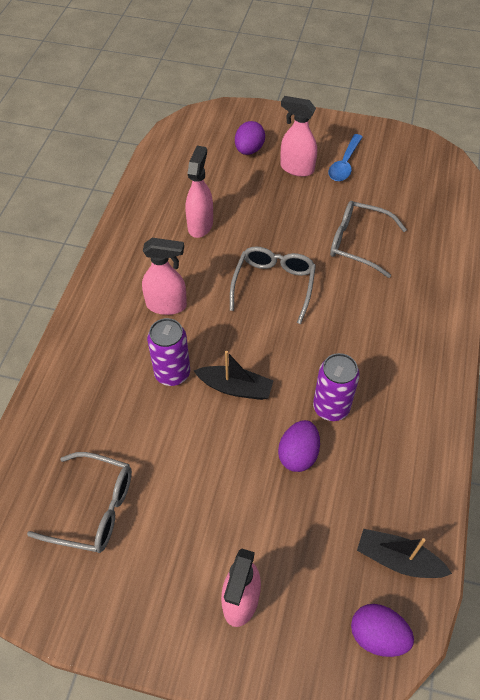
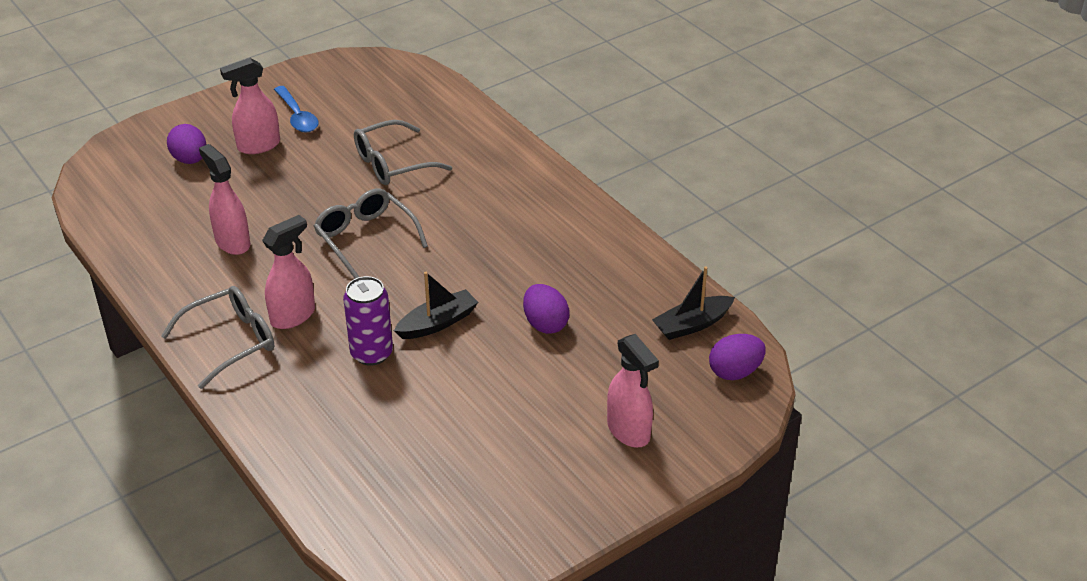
camera: 50 degrees left, 15 degrees down
grey glasses [27,452,132,553] -> grey glasses moved to [161,286,274,389]
purple can [313,353,360,421] -> none

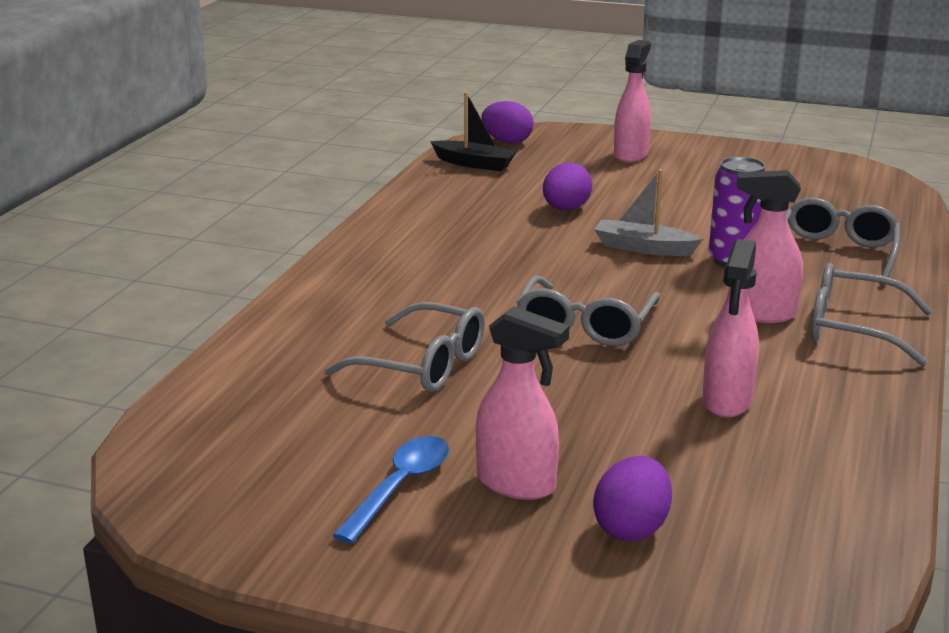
camera: 125 degrees left, 15 degrees down
black boat [394,272,478,339] -> grey boat [594,169,703,256]
none -> grey glasses [787,198,901,286]

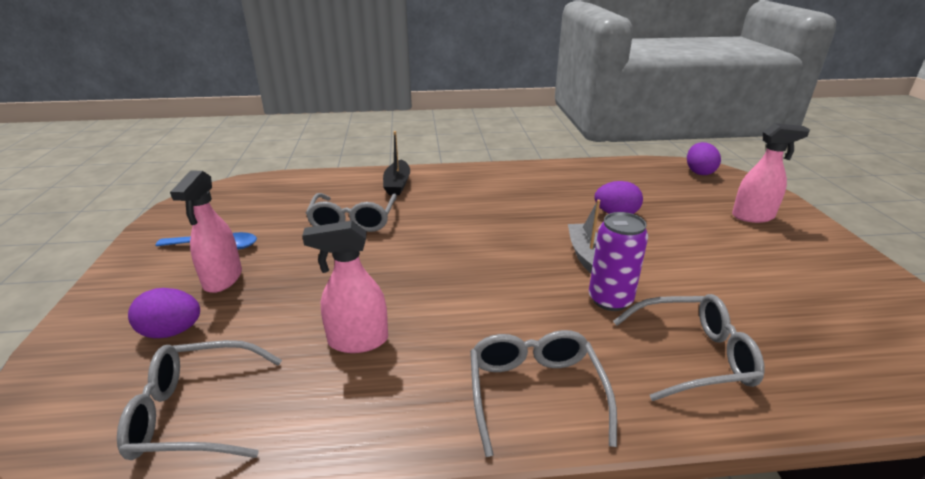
camera: 65 degrees right, 5 degrees up
black boat [430,92,517,171] -> black boat moved to [383,131,410,195]
grey glasses [516,276,660,346] -> grey glasses moved to [117,340,282,460]
pink spray bottle [737,170,803,323] -> none

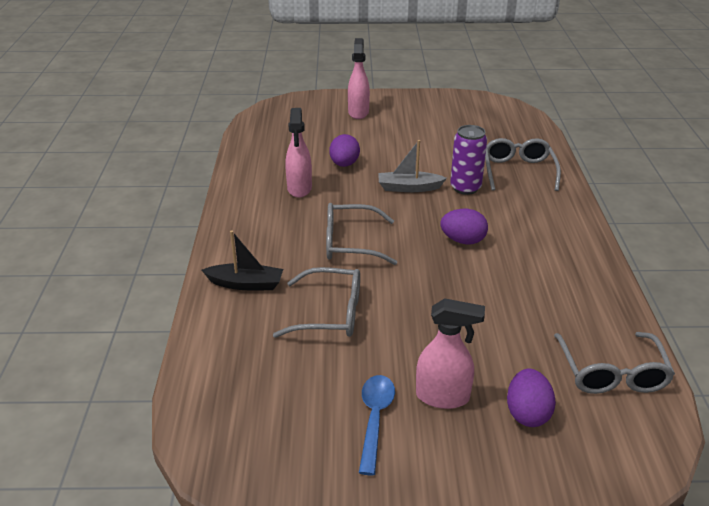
camera: 85 degrees left, 5 degrees up
pink spray bottle [302,220,388,353] -> pink spray bottle moved to [285,108,312,198]
grey glasses [470,330,617,457] -> grey glasses moved to [326,203,397,265]
purple egg [687,142,721,175] -> purple egg moved to [440,209,488,245]

